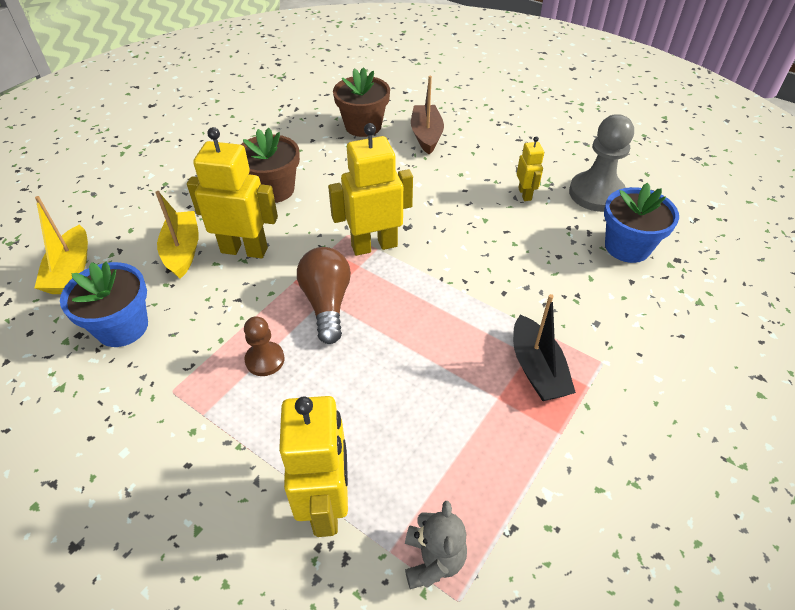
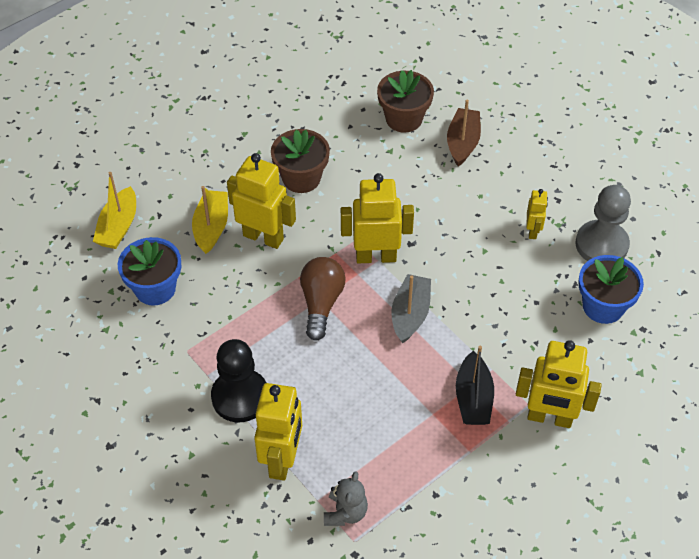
camera: 15 degrees right, 5 degrees up
brown pawn [244,316,285,376] -> none
none -> black pawn [211,339,266,422]
none -> grey boat [391,274,431,343]
none -> yellow robot [516,340,601,428]

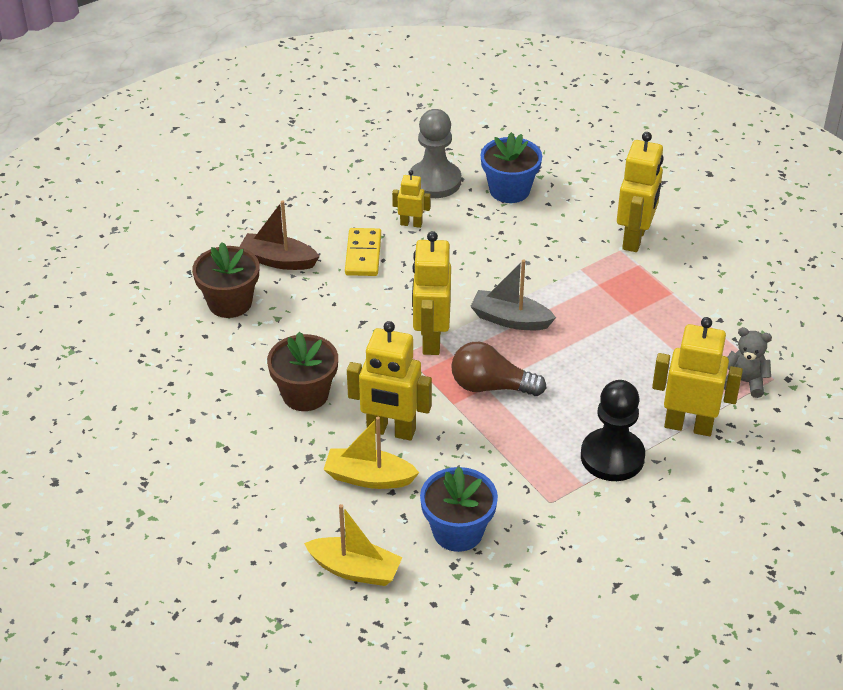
camera: 85 degrees left, 10 degrees down
yellow robot [227,153,296,249] -> yellow robot turned 105 degrees counterclockwise [347,321,432,440]
black boat [456,346,494,425] -> none
none -> yellow domino [345,228,381,276]

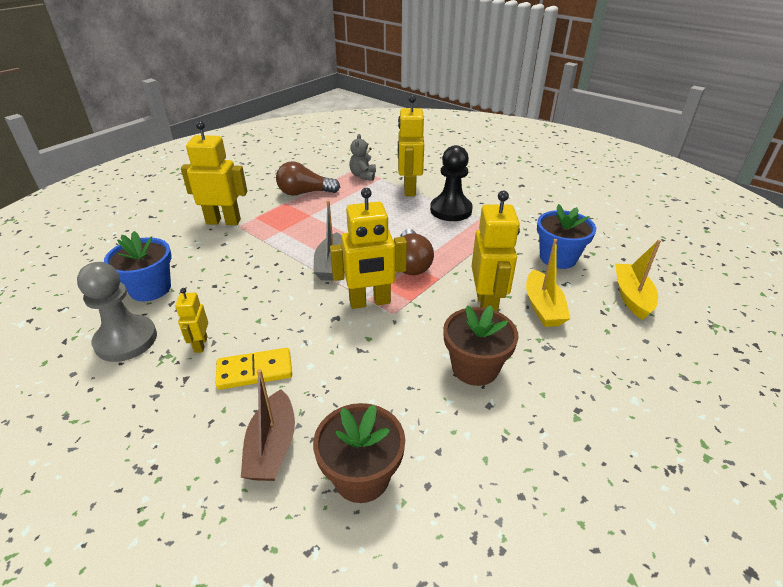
camera: 105 degrees left, 5 degrees down
none -> brown light bulb [276,161,340,196]

